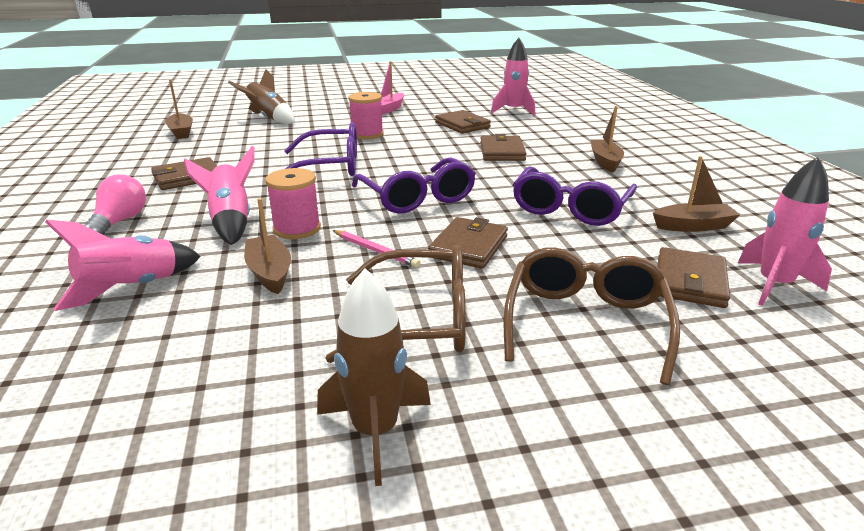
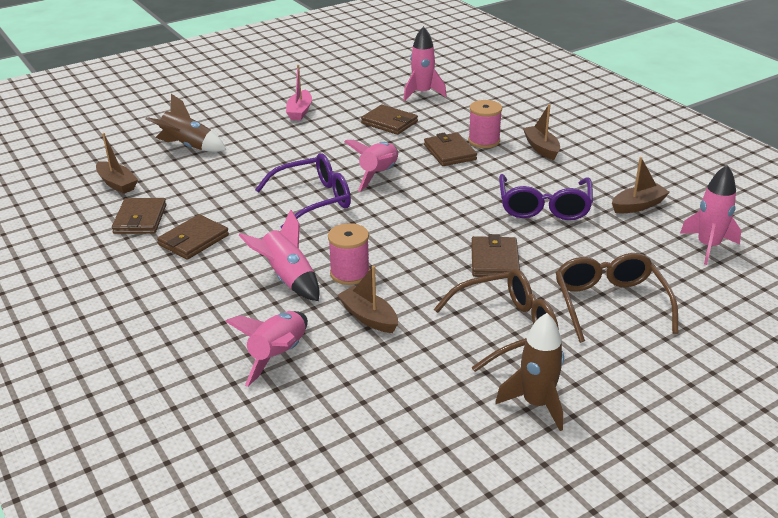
camera: 20 degrees left, 5 degrees up
pink light bulb [84,174,146,235] -> none
pink pencil [333,230,420,268] -> none
pink spool [348,92,384,139] -> pink spool moved to [468,100,502,148]
purple glasses [352,157,476,214] -> none
brown wallet [657,247,730,308] -> brown wallet moved to [112,198,166,234]
none -> pink rocket [344,140,398,192]

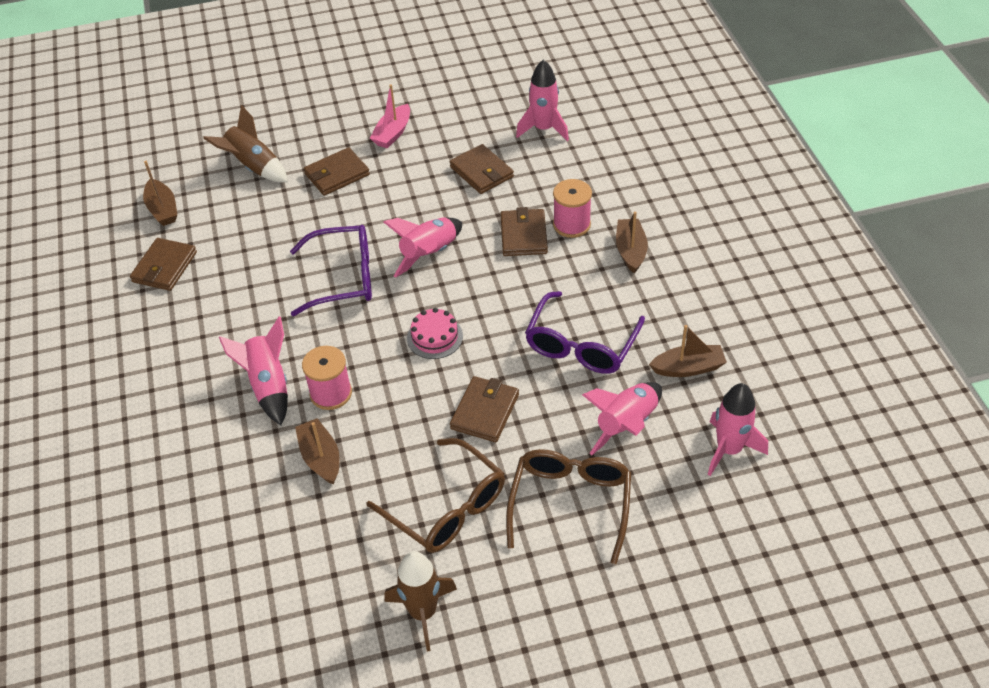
camera: 20 degrees right, 15 degrees up
brown wallet [157,214,229,260] -> brown wallet moved to [304,147,370,196]
pink rocket [225,311,308,387] -> pink rocket moved to [582,382,662,455]
brown glasses [434,269,559,372] -> brown glasses turned 45 degrees clockwise [366,438,505,553]
none -> pink cake [407,308,463,359]

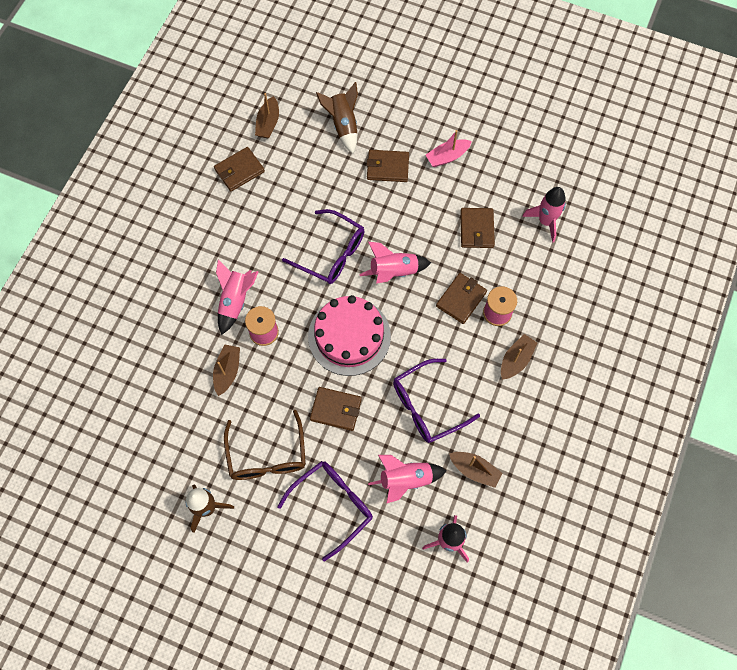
camera: 35 degrees right, 20 degrees up
pink cake [407,308,463,359] -> pink cake [308,295,391,376], size x2.05
brown wallet [450,376,519,442] -> brown wallet turned 45 degrees clockwise [310,387,362,431]
brown glasses [506,449,631,564] -> purple glasses [277,461,373,561]

